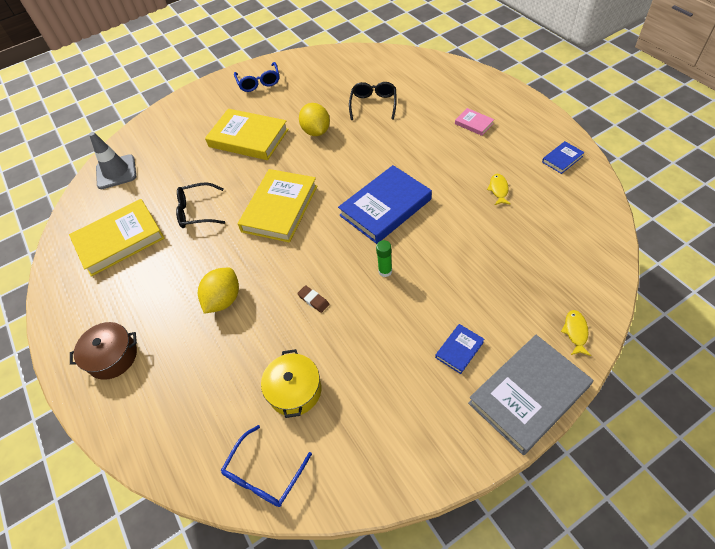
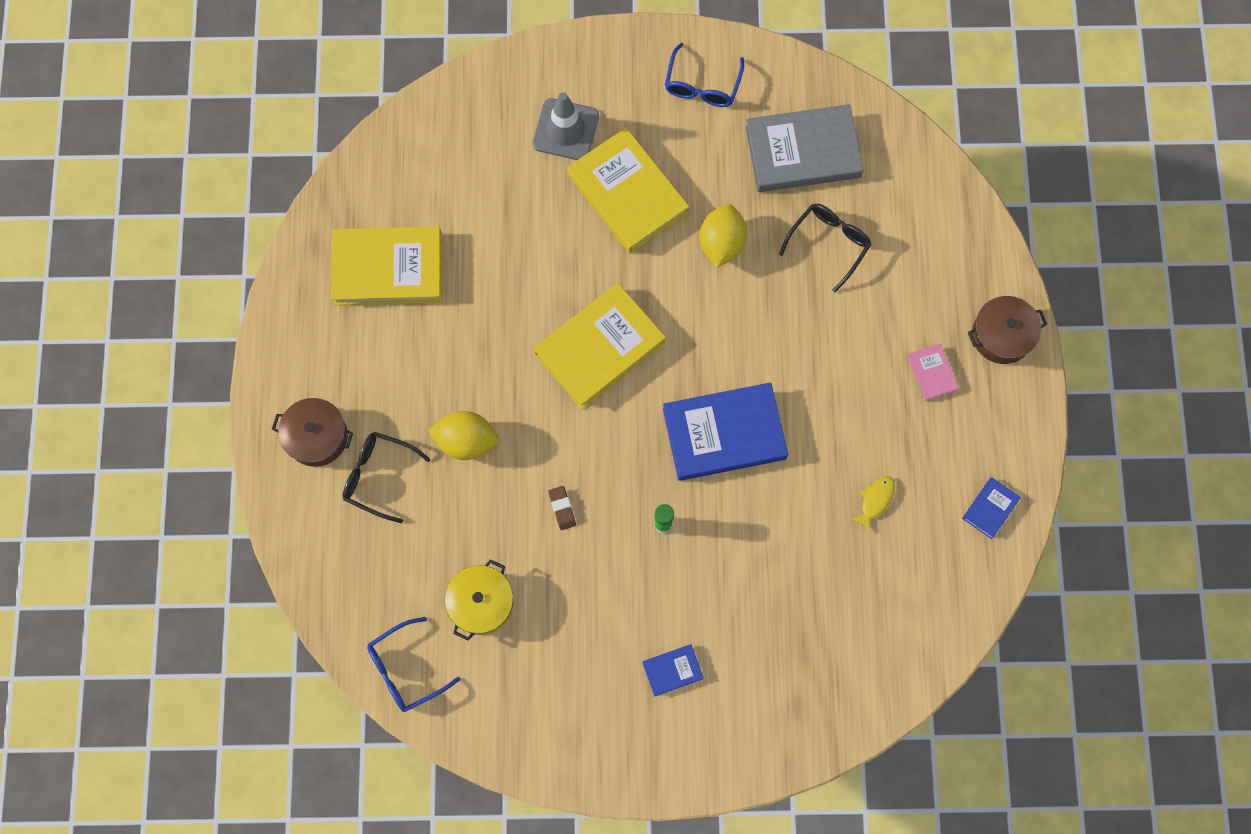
camera: 25 degrees right, 20 degrees up
grey traffic cone [89,132,136,189] -> grey traffic cone moved to [532,92,599,160]
black glasses [176,183,225,228] -> black glasses moved to [343,432,430,524]
yellow lemon [198,268,239,314] -> yellow lemon turned 45 degrees clockwise [428,411,499,460]
grey book [468,335,593,455] -> grey book moved to [745,104,864,192]
blue book [542,141,585,174] -> blue book turned 45 degrees counterclockwise [962,477,1021,539]
yellow fish [561,310,591,356] -> none
none -> brown pot [968,296,1047,364]

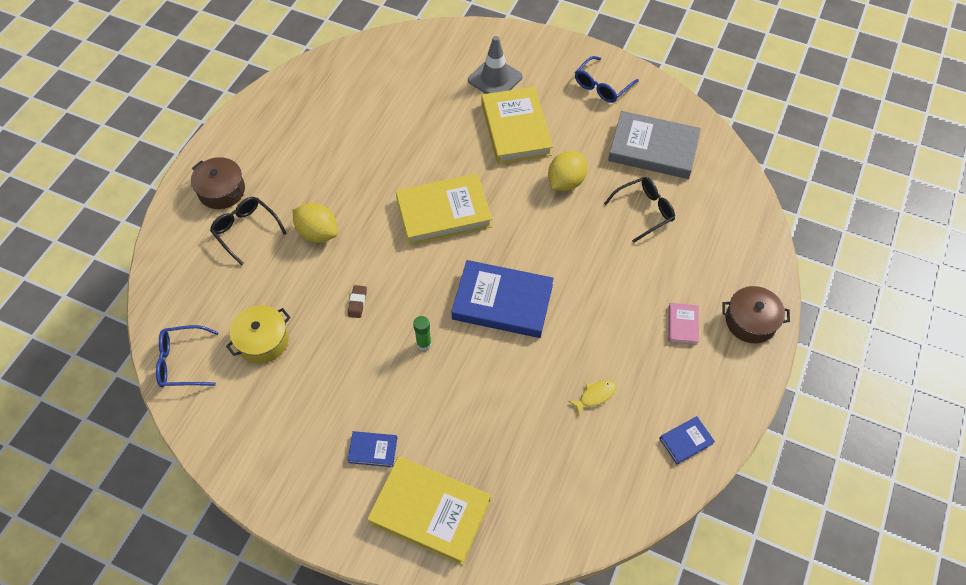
camera: 25 degrees right, 15 degrees down
yellow book [331,226,442,305] -> yellow book moved to [367,456,491,565]

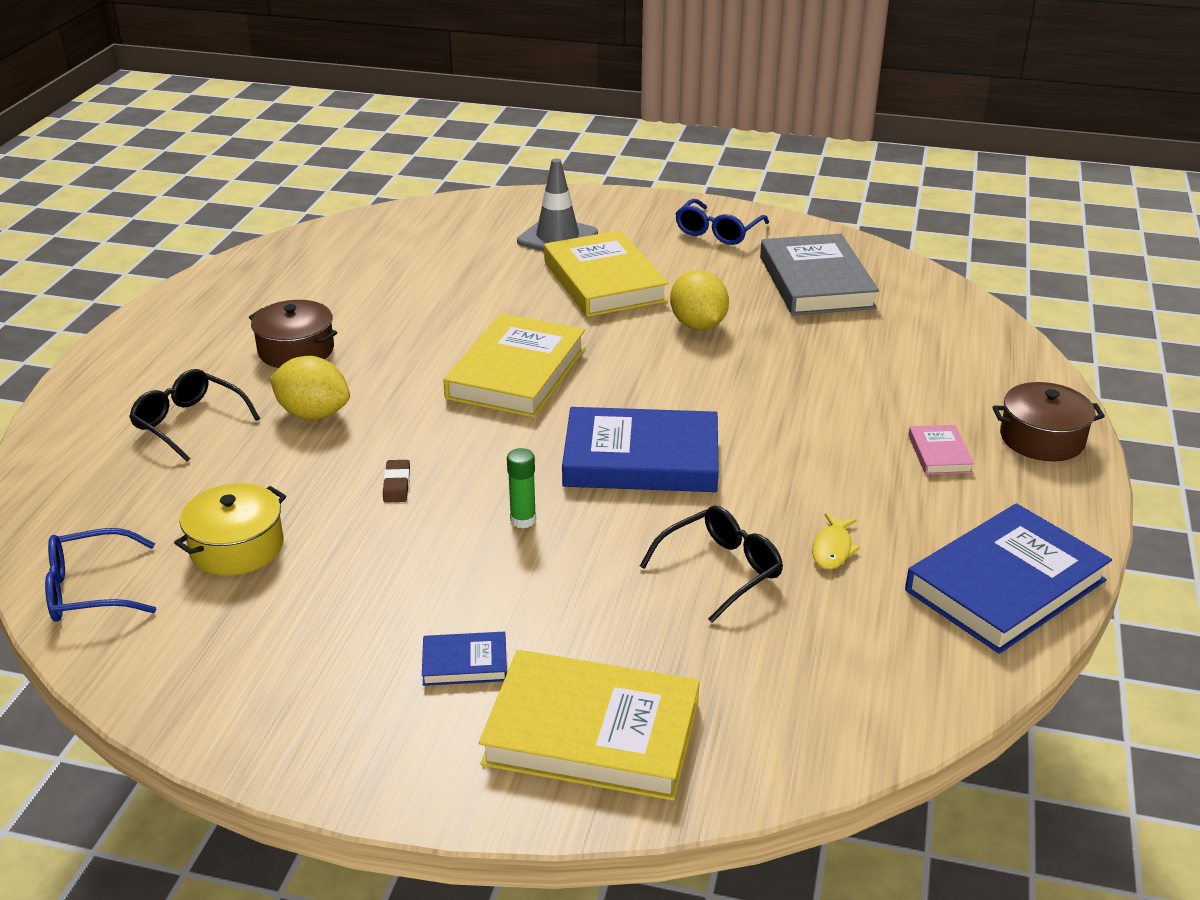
camera: 10 degrees left, 25 degrees down
brown pot [191,157,245,209] -> brown pot moved to [249,300,337,368]
yellow book [396,173,492,245] -> yellow book turned 45 degrees counterclockwise [443,313,585,418]
yellow lemon [548,151,587,191] -> yellow lemon turned 45 degrees counterclockwise [670,270,729,330]
yellow fish [568,380,616,416] -> yellow fish turned 150 degrees clockwise [812,513,860,569]
black glasses [604,177,675,243] -> black glasses moved to [640,506,783,623]
grey book [608,111,701,179] -> grey book turned 75 degrees clockwise [760,234,879,315]
blue book [659,416,715,464] -> blue book [905,503,1112,654], size x2.20

